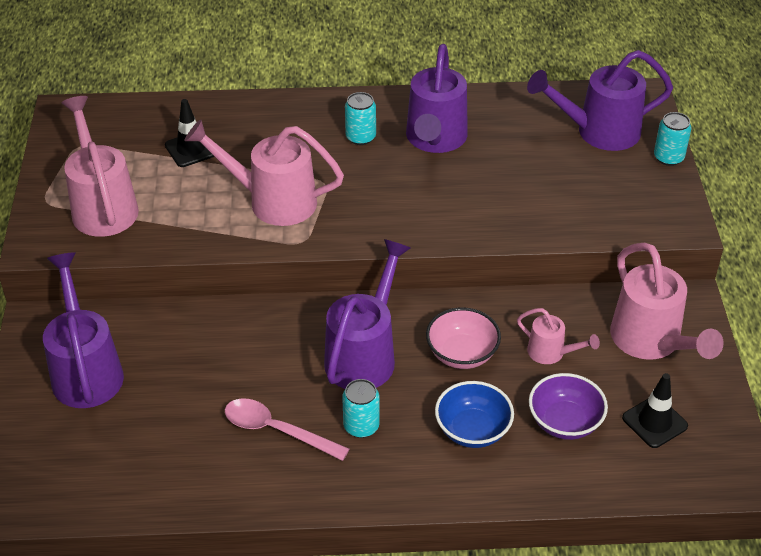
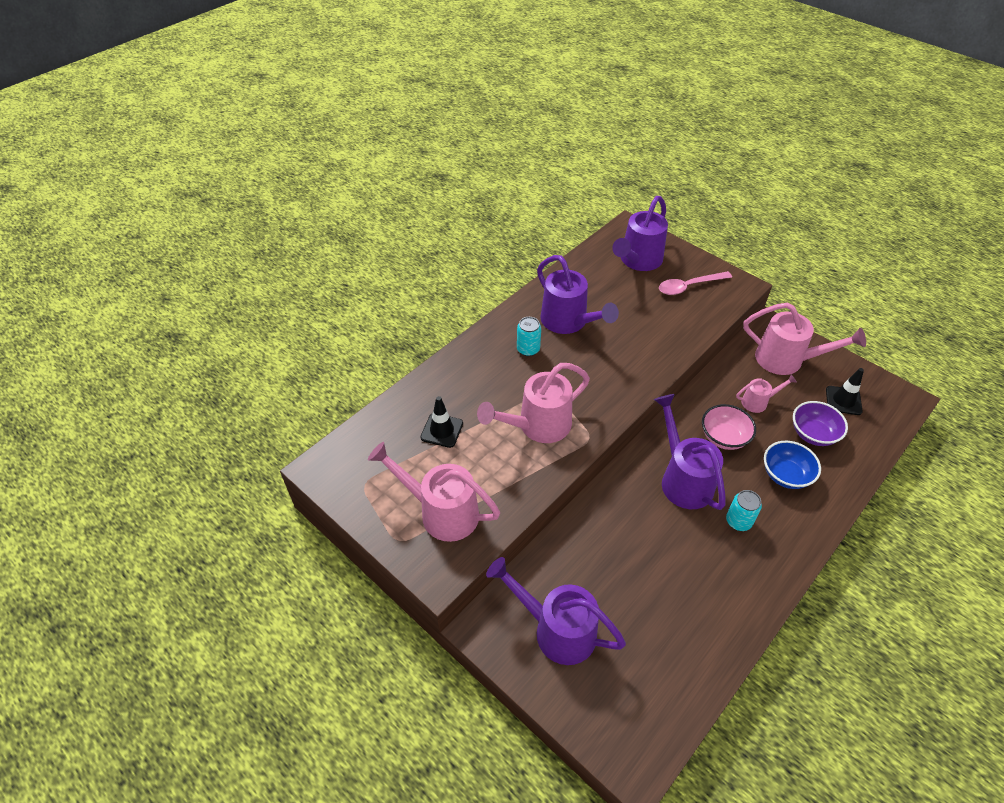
camera: 45 degrees left, 5 degrees up
pink spoon [225,398,349,461] -> pink spoon moved to [659,271,732,295]
turquoise can [654,112,692,166] -> none

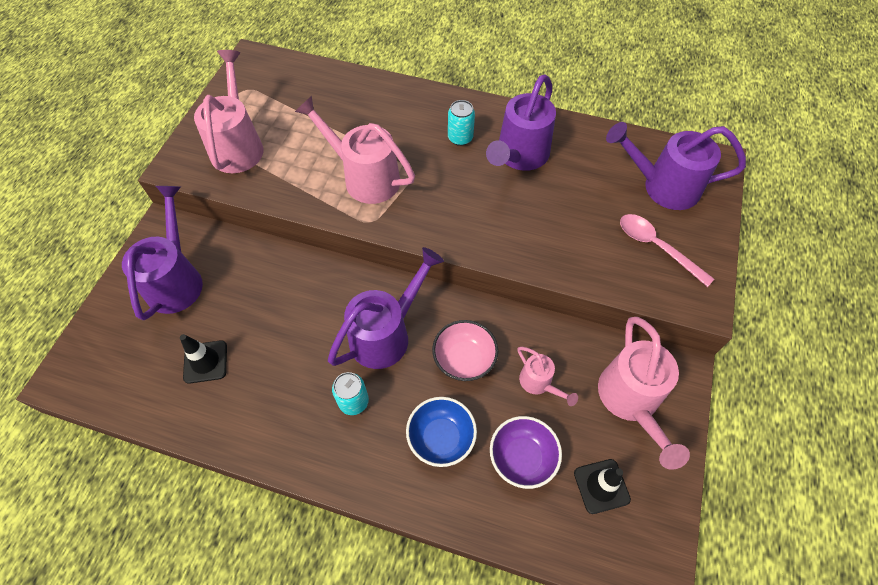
camera: 65 degrees right, 10 degrees up
black traffic cone [420,396,463,448] -> black traffic cone moved to [180,334,227,384]

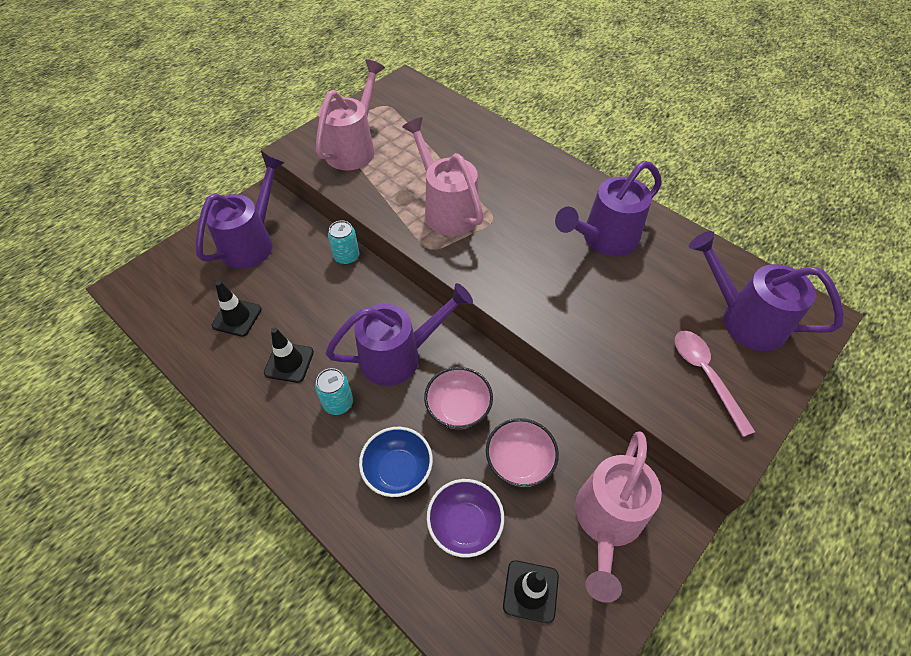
camera: 25 degrees right, 5 degrees down
turquoise can [448,100,475,146] -> turquoise can moved to [328,221,359,265]
pink watering can [517,347,578,406] -> pink bowl [486,418,559,488]
none -> black traffic cone [264,327,314,383]

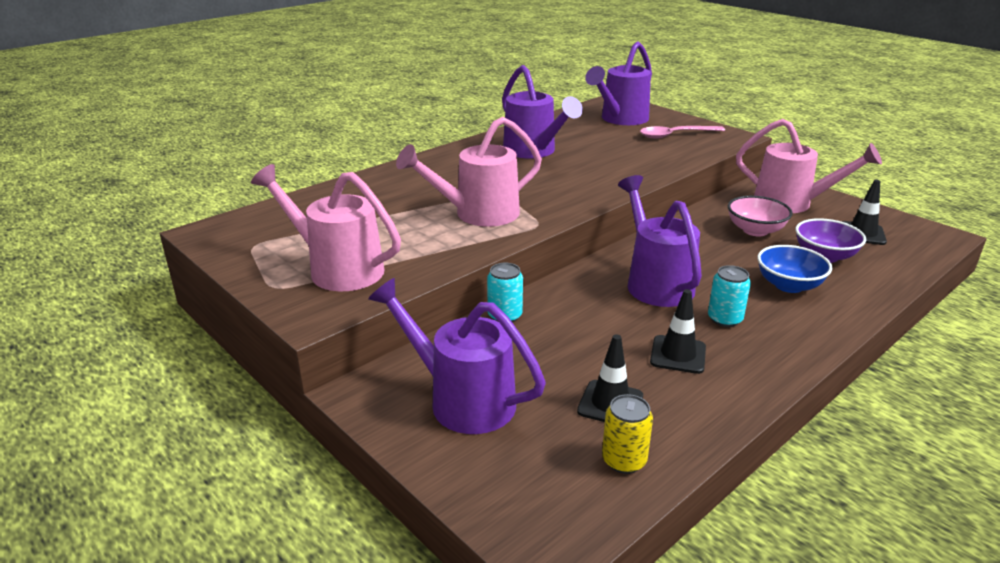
camera: 85 degrees left, 25 degrees down
pink bowl [424,367,493,429] -> none
none -> yellow can [602,394,653,474]

